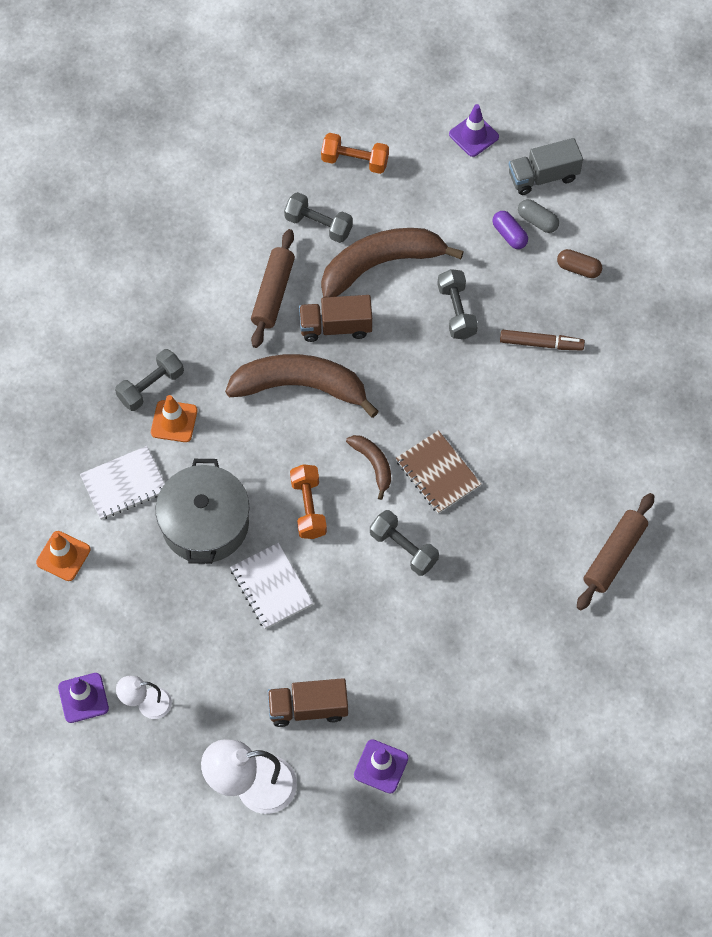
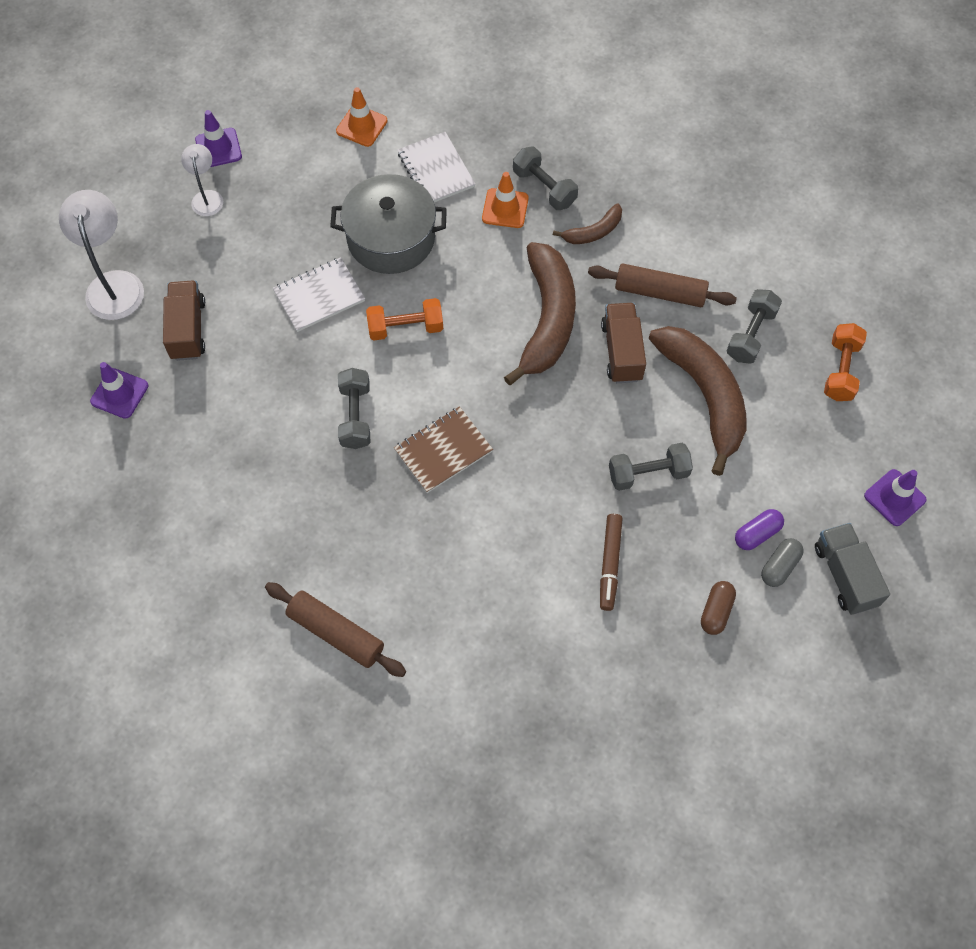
camera: 90 degrees right, 0 degrees up
brown banana [346,435,391,500] -> brown banana moved to [553,203,622,244]
grey dumbbell [370,510,439,576] -> grey dumbbell turned 45 degrees counterclockwise [338,368,370,449]

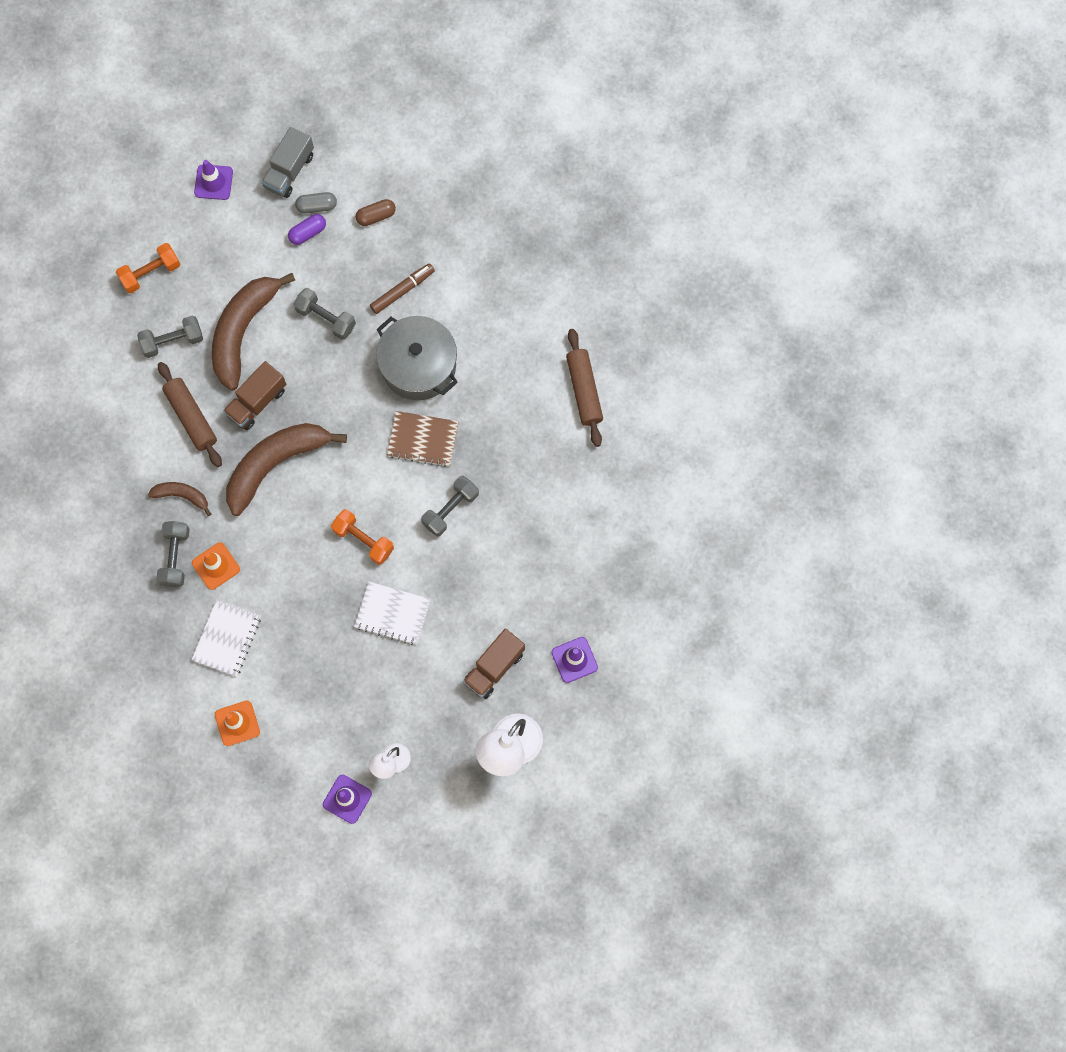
camera: 135 degrees left, 10 degrees up
grey pot [330,174,447,274] -> grey pot moved to [376,316,458,400]
purple capsule [735,509,784,550] -> purple capsule turned 45 degrees counterclockwise [288,214,326,245]

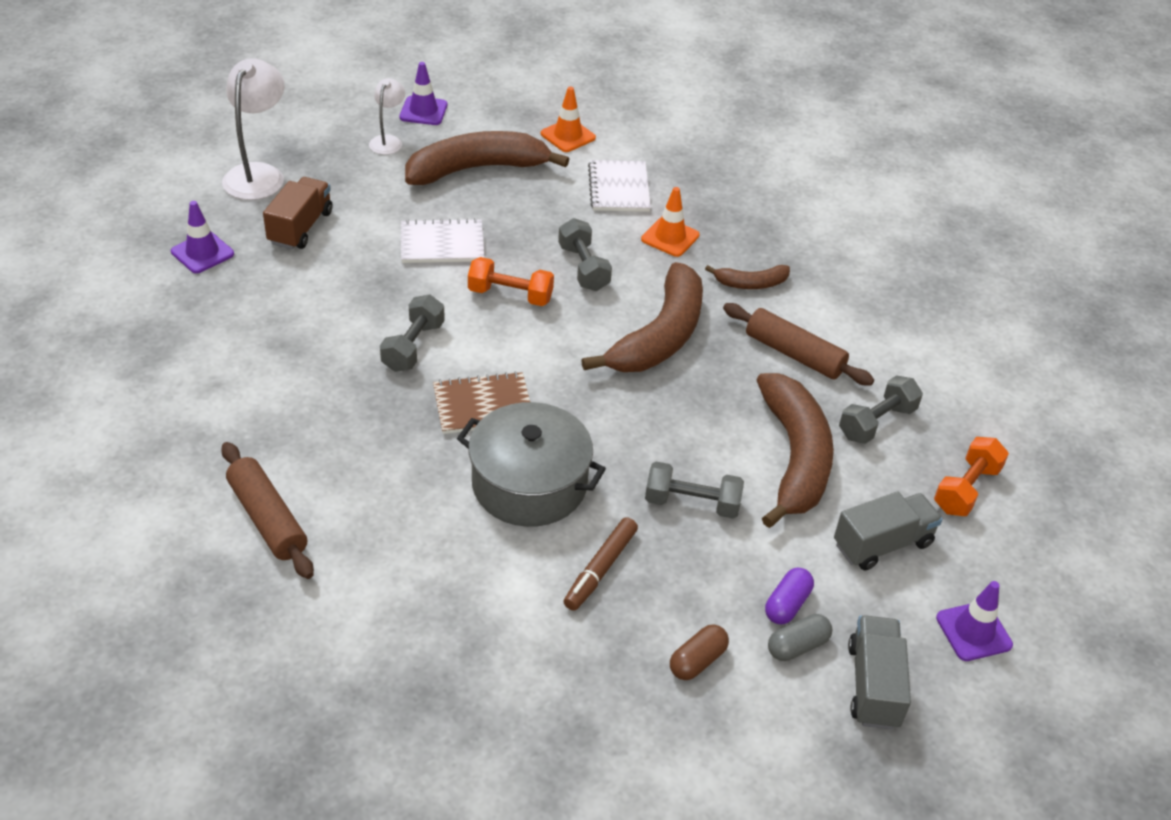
camera: 155 degrees right, 30 degrees down
grey dumbbell [156,521,190,587] -> grey dumbbell moved to [558,218,612,291]
brown truck [223,361,286,430] -> none
none -> brown banana [405,131,569,185]
none -> grey truck [834,492,943,571]

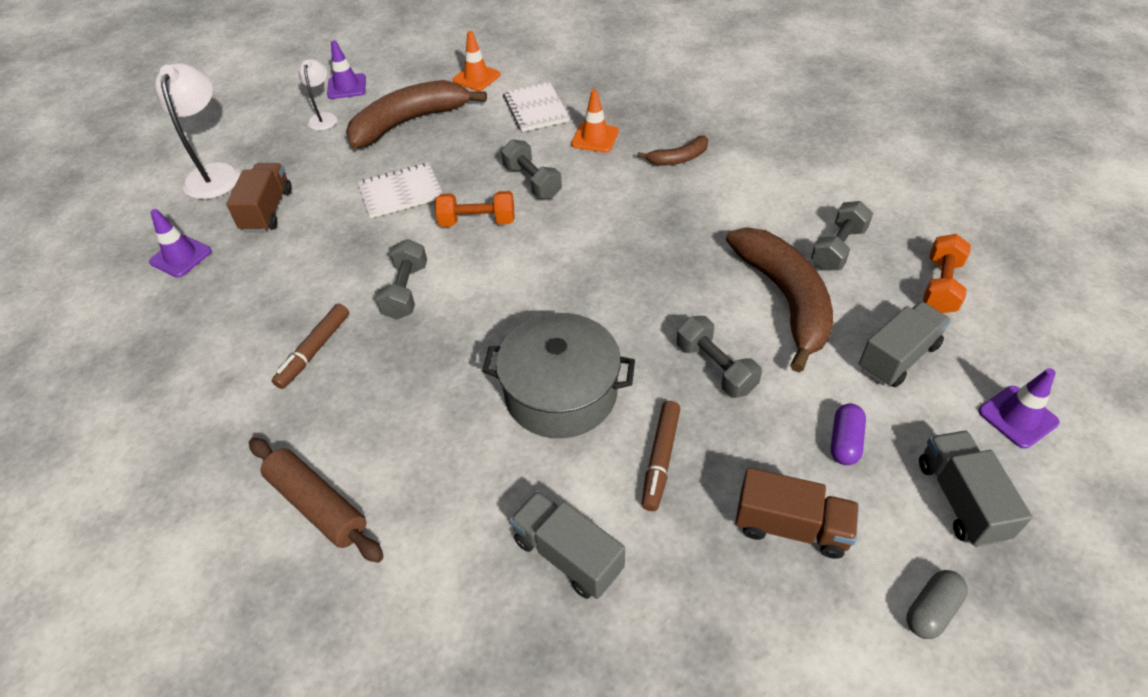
camera: 10 degrees left, 5 degrees up
brown notebook [433,371,530,434] -> none
brown banana [581,262,703,372] -> none
grey dumbbell [645,462,744,519] -> grey dumbbell turned 60 degrees clockwise [677,316,762,398]
brown capsule [670,625,729,680] -> brown truck [735,468,859,559]
brown rolling pin [723,303,874,386] -> none
grey capsule [768,614,833,661] -> grey capsule moved to [907,570,968,639]
none -> brown marker [272,304,349,389]
none -> grey truck [510,491,625,599]

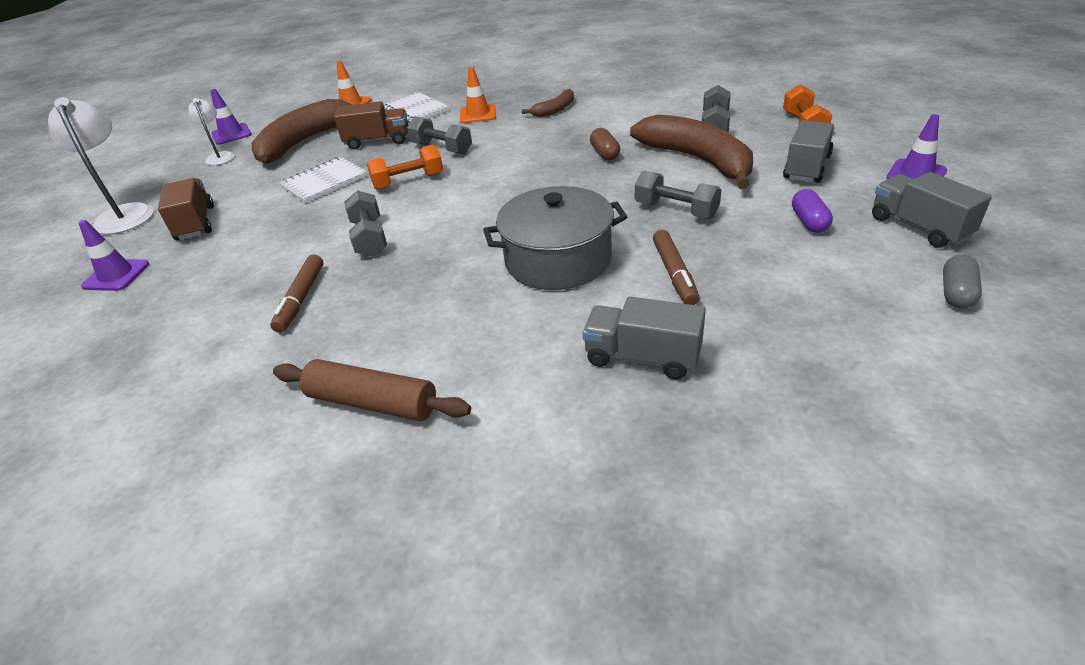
camera: 20 degrees left, 10 degrees down
brown truck [735,468,859,559] -> brown truck moved to [334,101,408,149]
none -> brown capsule [590,128,620,161]

